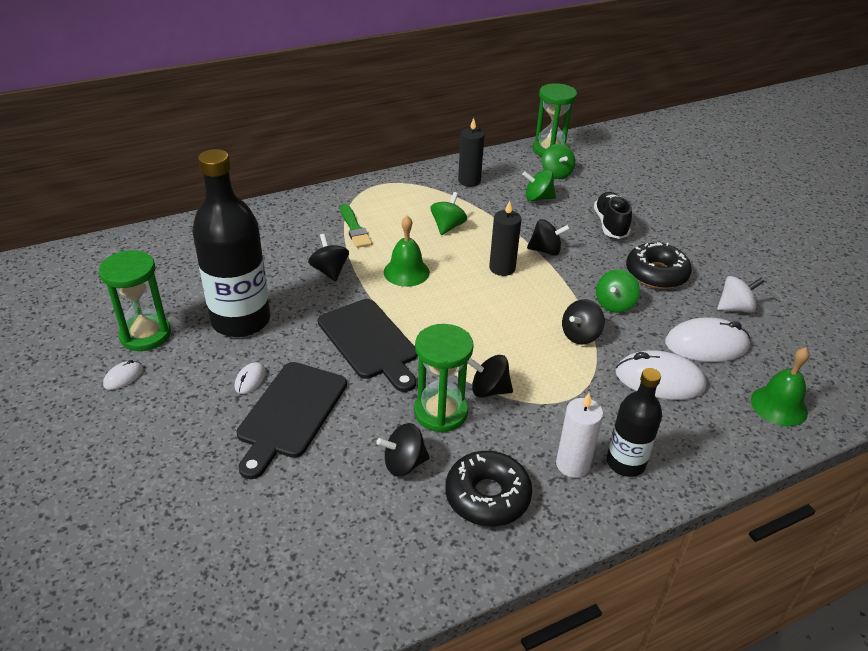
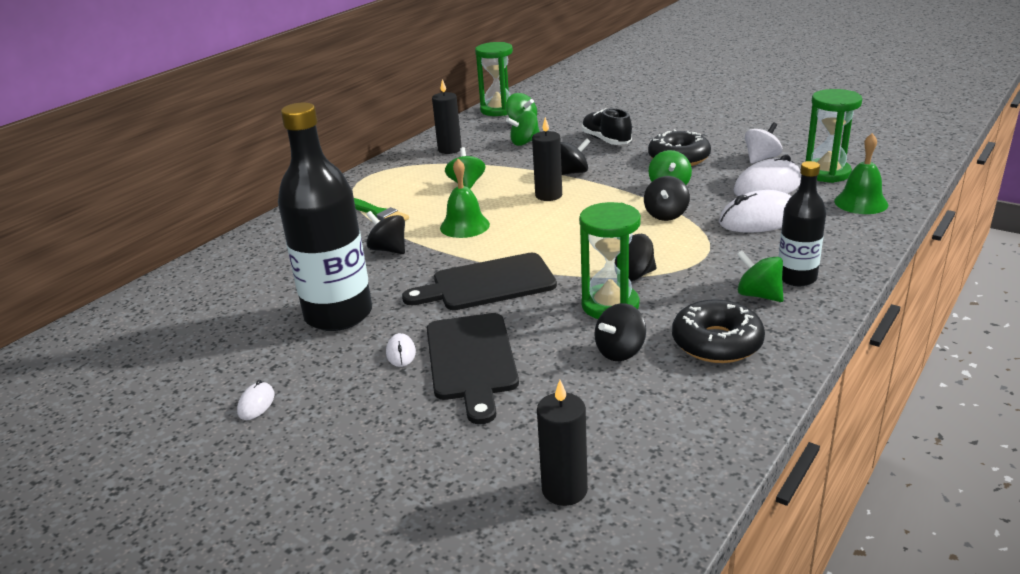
camera: 25 degrees left, 10 degrees down
green hourglass [99,250,171,351] -> green hourglass moved to [806,89,862,183]
black cutting board [318,299,417,392] -> black cutting board turned 135 degrees clockwise [402,253,557,310]
white candle [556,393,603,478] -> green spinning top [737,250,783,302]
none -> black candle [537,380,588,506]

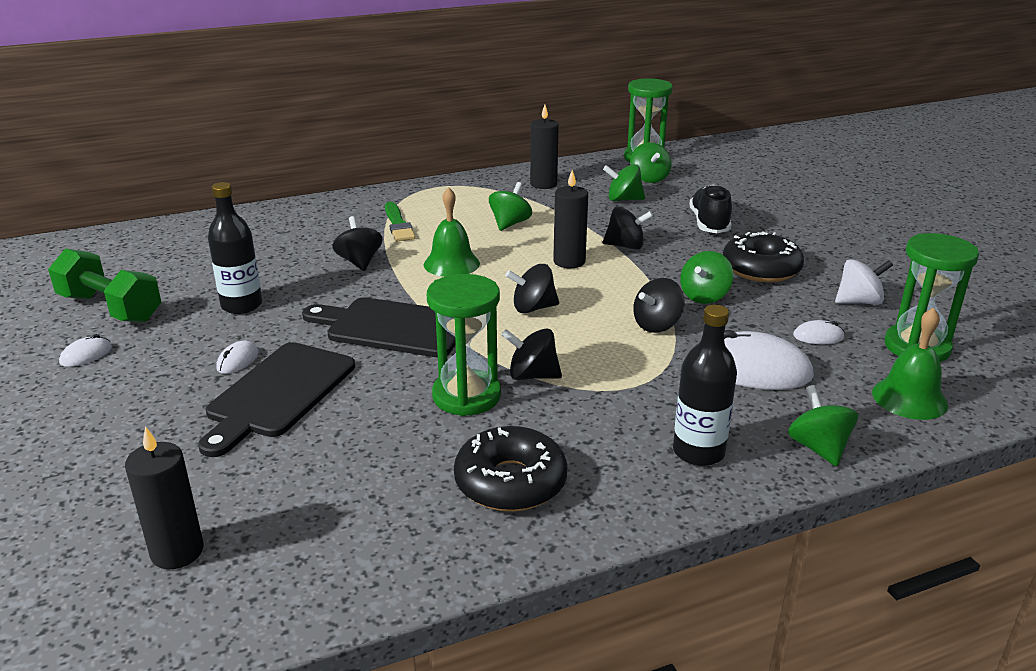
camera: 30 degrees right, 0 degrees up
black bottle [278,103,372,331] -> black bottle [208,182,262,314], size x0.57
black spinning top [594,303,646,361] -> black spinning top moved to [505,264,559,313]
white mouse [734,155,801,196] -> white mouse [793,320,845,344], size x0.47
green spinning top [737,250,783,302] -> green spinning top moved to [788,385,858,466]
none -> green dumbbell [48,248,161,323]

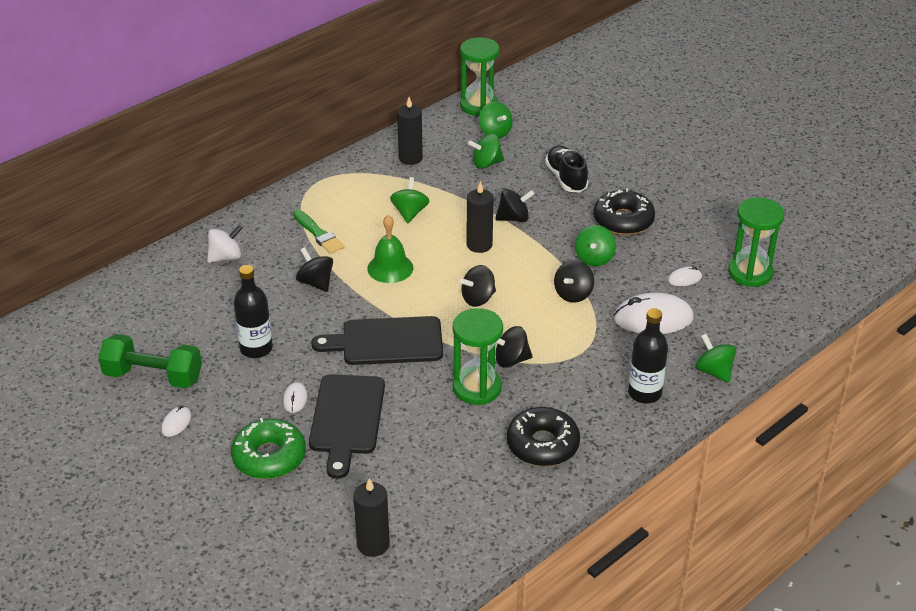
camera: 20 degrees left, 10 degrees up
white spinning top [835,259,893,305] -> white spinning top moved to [207,225,243,263]
green bell [872,307,948,420] -> none
none -> green donut [231,418,306,479]

